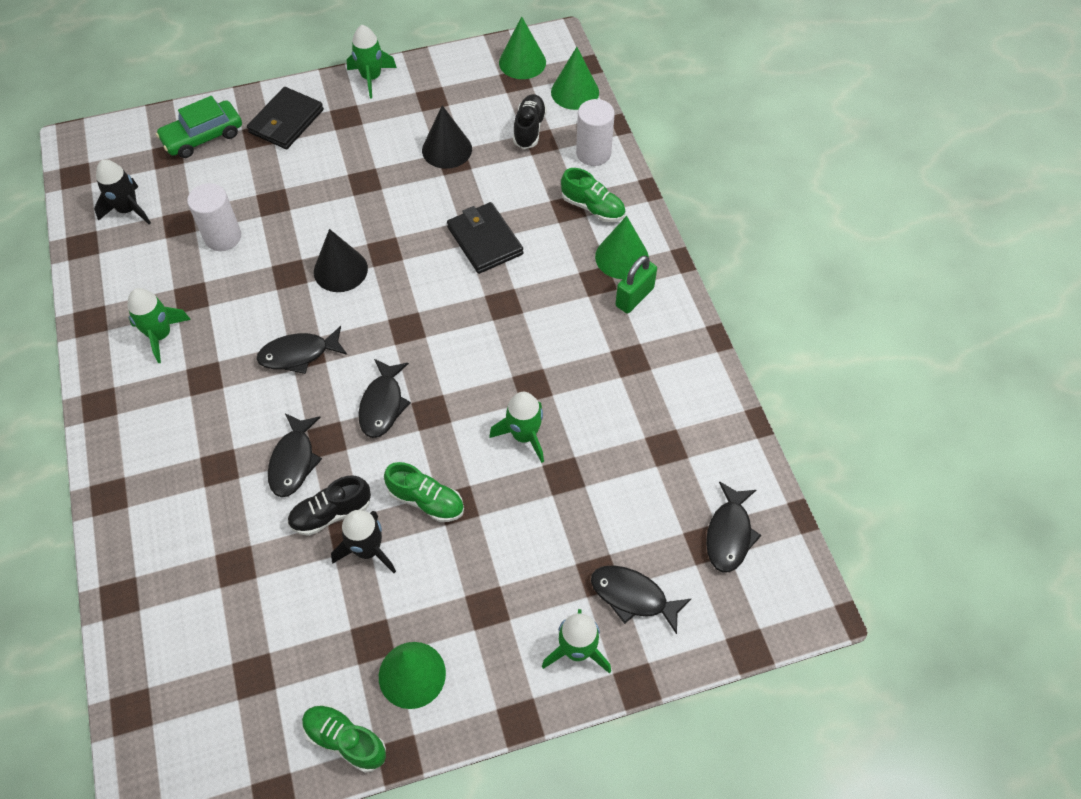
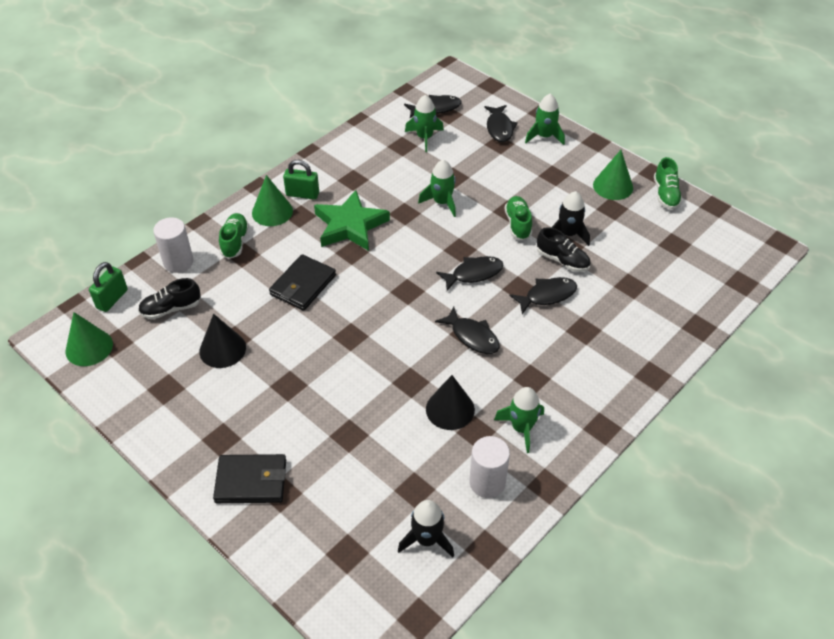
camera: 120 degrees left, 10 degrees down
green car [156,96,242,158] -> none
white cylinder [187,183,241,251] -> white cylinder moved to [469,436,510,498]
black cone [314,229,368,292] -> black cone moved to [426,375,475,430]
green rocket [347,25,397,98] -> green rocket moved to [405,95,444,152]
green cone [551,47,599,110] -> green padlock [89,262,128,312]
none -> green star [314,190,390,251]

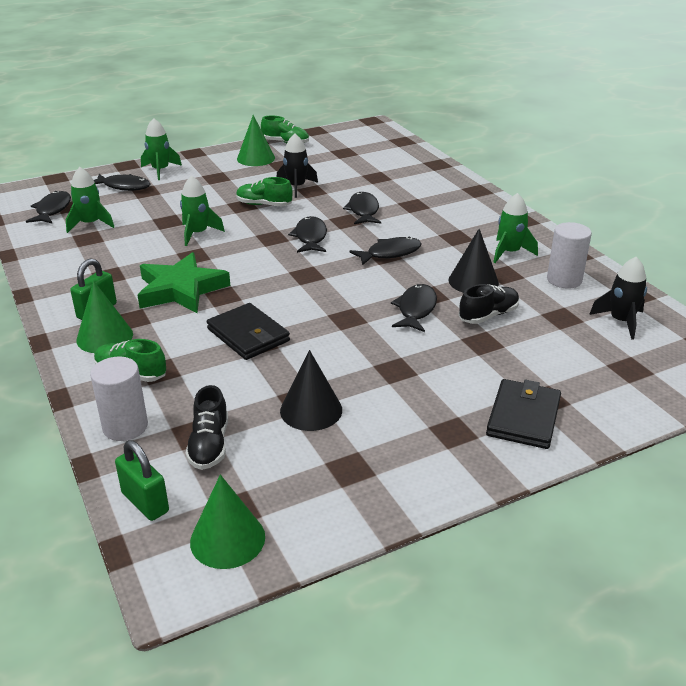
camera: 70 degrees left, 15 degrees down
black shoe [537,227,591,272] -> black shoe moved to [459,284,519,324]
none -> black fish [391,284,437,332]

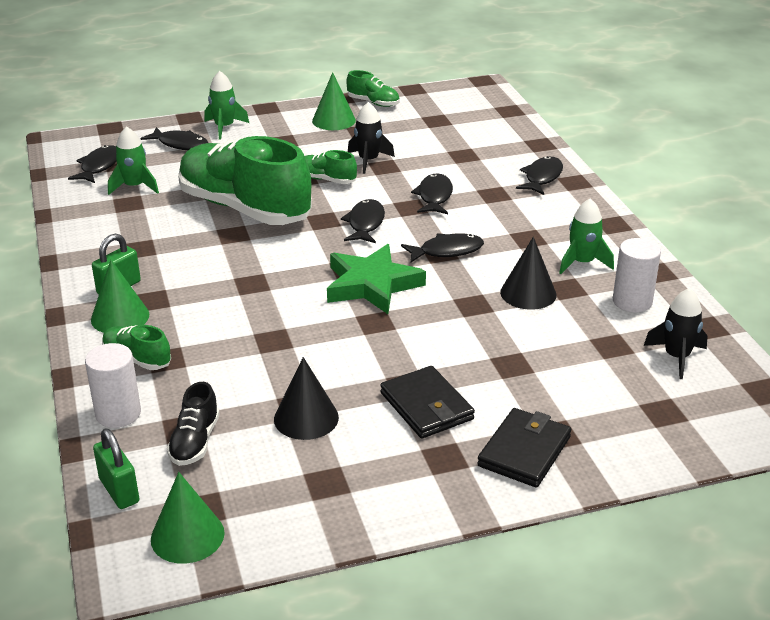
camera: 10 degrees right, 0 degrees up
green star [138,252,230,313] -> green star moved to [327,244,426,314]
green rocket [180,176,225,246] -> green shoe [178,136,312,225]
black wallet [207,303,290,360] -> black wallet moved to [380,366,475,439]
black fish [391,284,437,332] -> black fish moved to [516,156,563,195]
black shoe [459,284,519,324] -> none

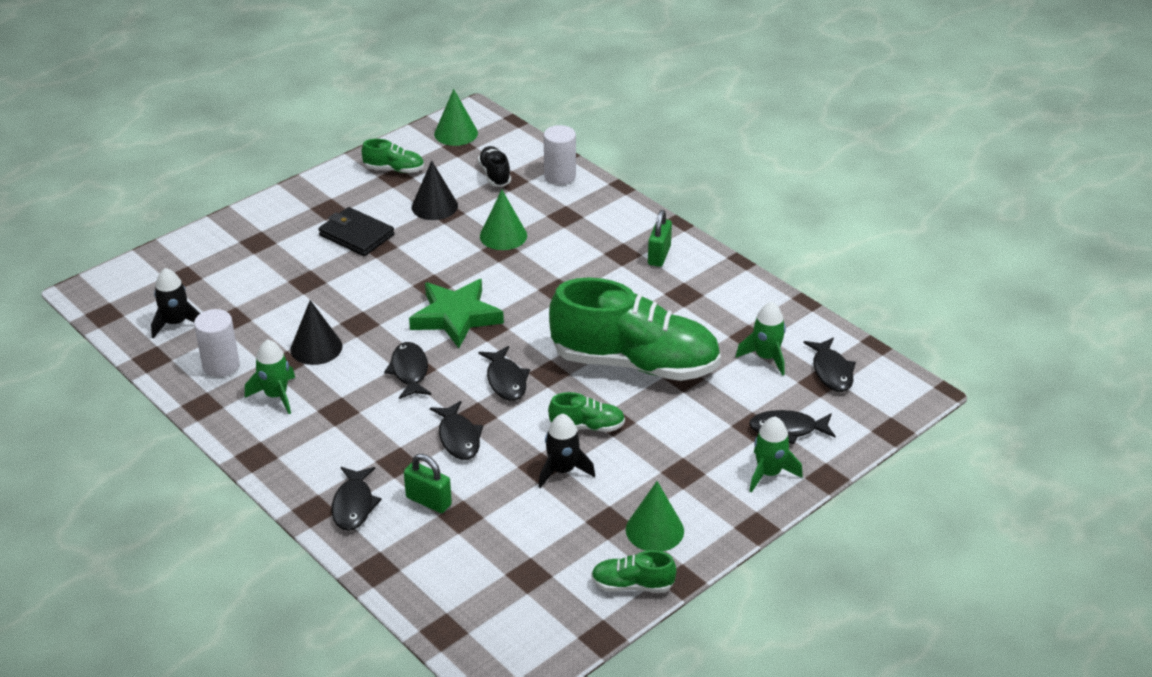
camera: 155 degrees right, 5 degrees up
green cone [91,260,149,333] -> green cone moved to [480,190,527,250]
green padlock [93,429,139,509] -> green padlock moved to [404,454,452,513]
green shoe [102,325,171,370] -> green shoe moved to [362,139,424,173]
black fish [401,233,484,263] -> black fish turned 120 degrees clockwise [384,342,432,399]
black wallet [477,408,571,488] -> none

